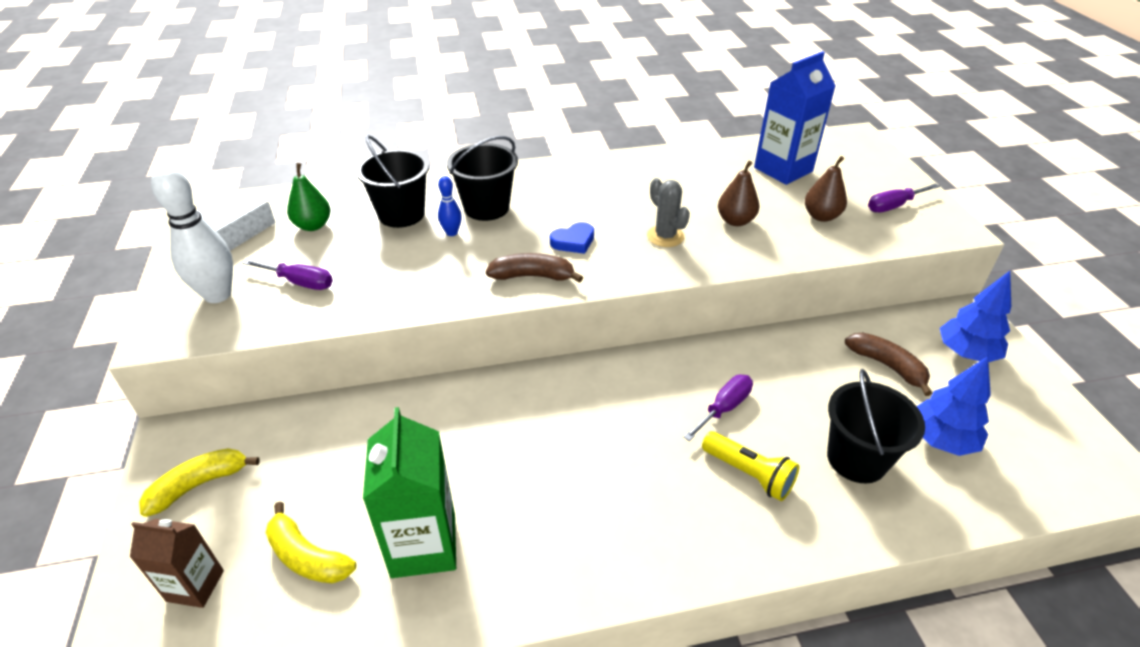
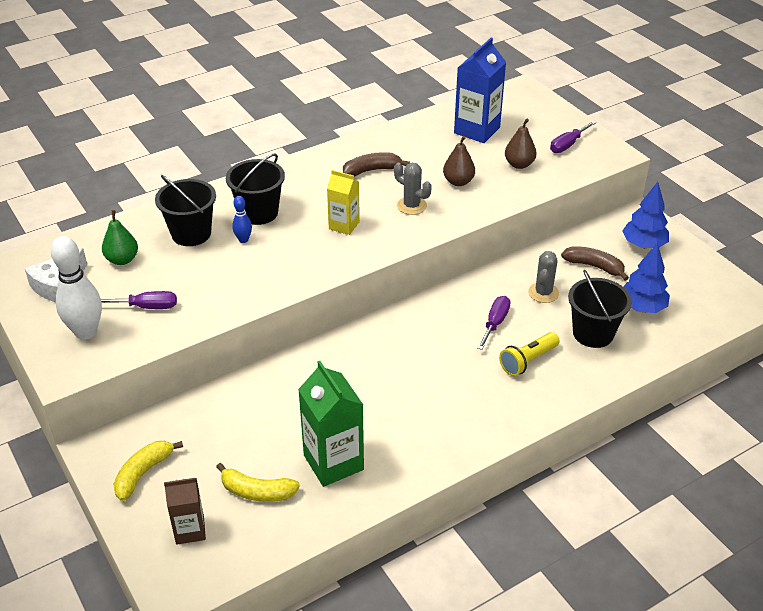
camera: 20 degrees left, 0 degrees up
brown banana [486,253,583,283] -> brown banana moved to [343,152,410,176]
blue heart [550,222,594,254] -> yellow carton [327,170,360,235]
yellow flashlight [702,431,800,501] -> yellow flashlight turned 120 degrees clockwise [499,332,560,376]
none -> grey cactus [528,251,559,303]

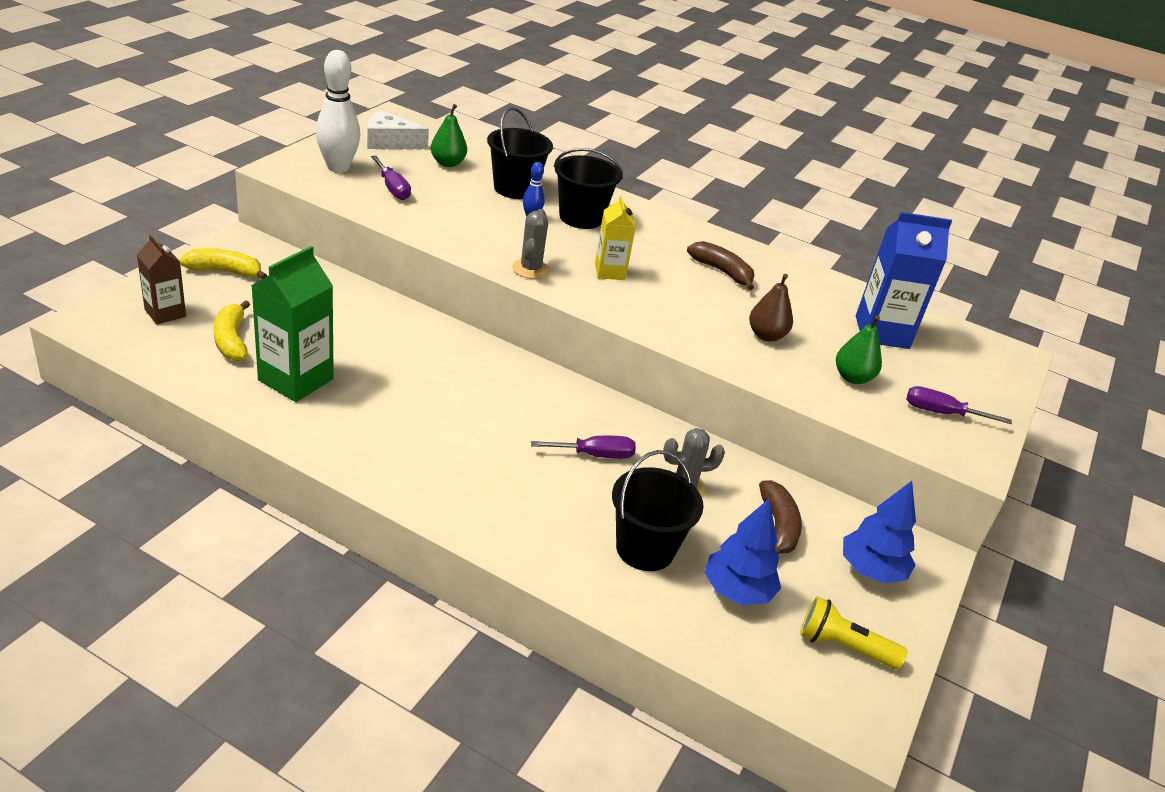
camera: 55 degrees right, 5 degrees down
grey cactus [394,163,432,215] -> grey cactus moved to [512,209,550,279]
yellow flashlight [499,332,560,376] -> yellow flashlight moved to [800,596,907,670]
brown pear [505,118,536,169] -> green pear [836,315,882,384]

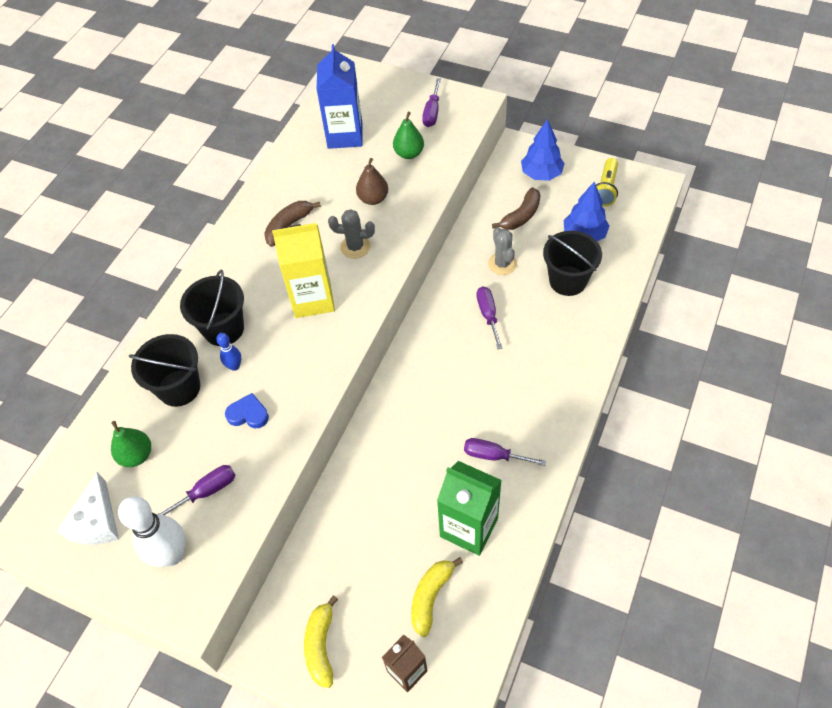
camera: 85 degrees left, 20 degrees up
yellow banana [214,300,250,361] -> yellow banana turned 135 degrees clockwise [411,557,463,637]
grey cactus [512,209,550,279] -> grey cactus moved to [328,209,375,259]
yellow carton [595,195,636,280] -> yellow carton [272,223,335,318], size x1.65
brown banana [759,480,802,554] -> brown banana turned 135 degrees clockwise [492,187,540,230]
none -> blue heart [225,393,269,428]
none -> purple screwdriver [464,438,546,466]

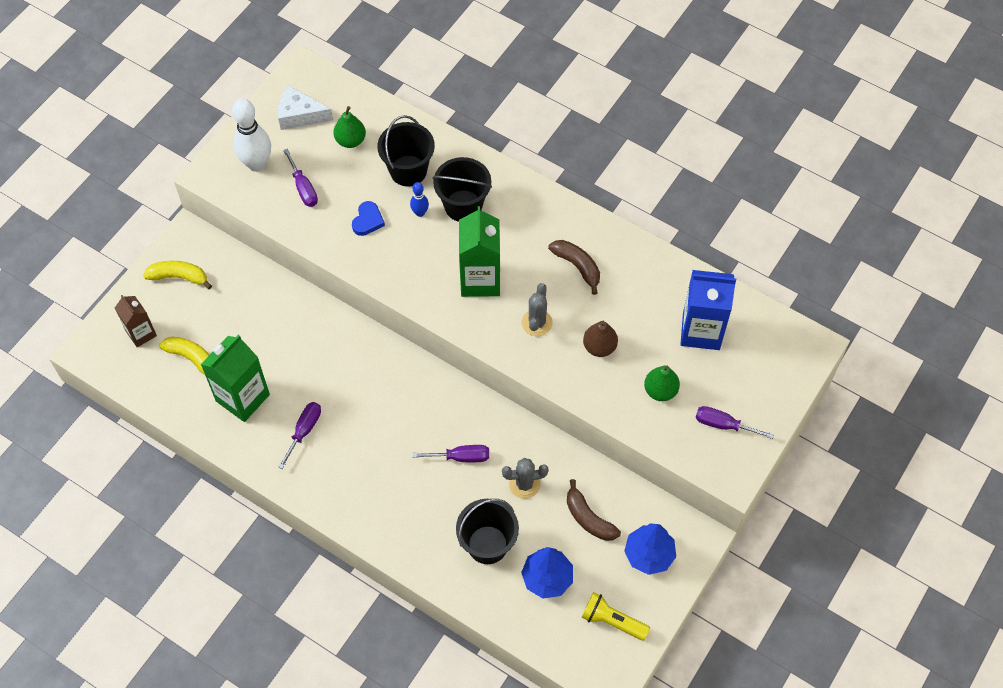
camera: 95 degrees right, 5 degrees up
yellow carton [272,223,335,318] -> green carton [459,206,500,297]

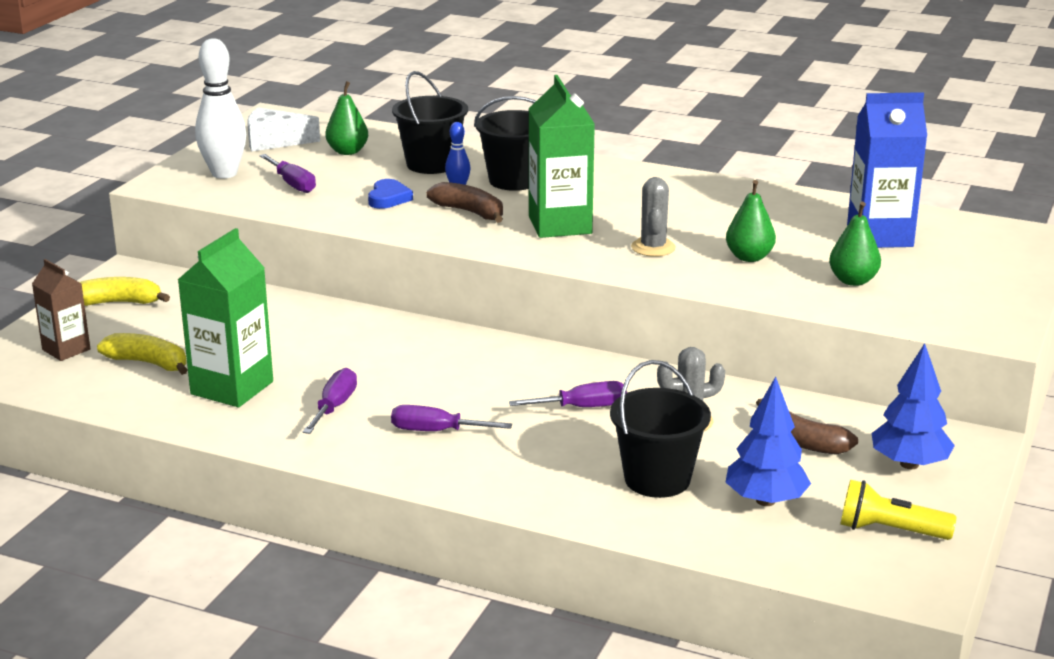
camera: 10 degrees left, 35 degrees down
brown banana [548,240,600,295] -> brown banana moved to [426,182,503,223]
brown pear [583,321,618,357] -> green pear [726,180,776,262]
purple screwdriver [695,406,774,439] -> purple screwdriver moved to [391,405,512,431]

